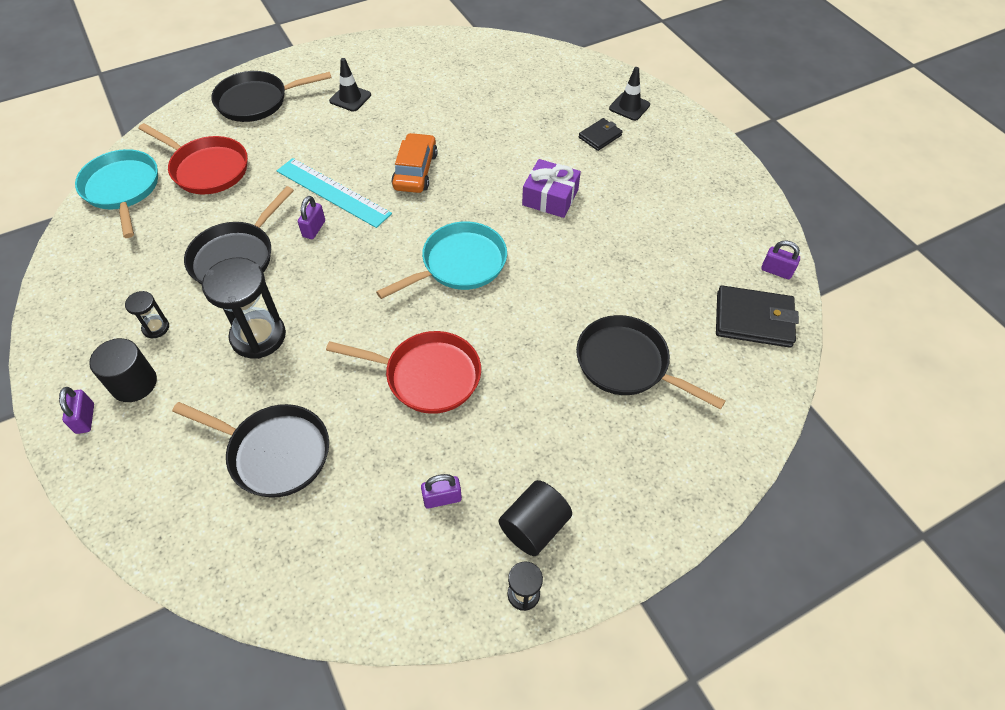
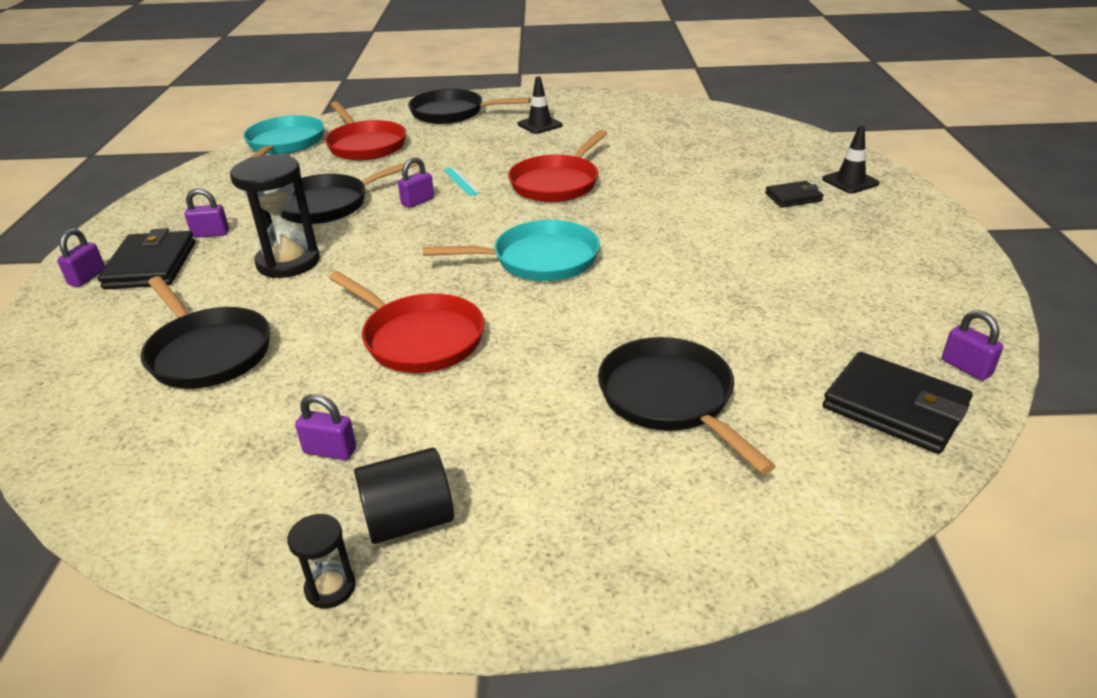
camera: 30 degrees right, 20 degrees down
black cylinder [89,338,157,402] -> black wallet [98,228,195,289]
black hourglass [125,291,169,339] -> purple padlock [184,188,229,238]
turquoise ruler [277,158,392,228] -> turquoise ruler [443,167,481,196], size x0.47
orange car [392,133,438,193] -> red pan [508,130,607,202]
purple gift [522,159,581,218] -> none

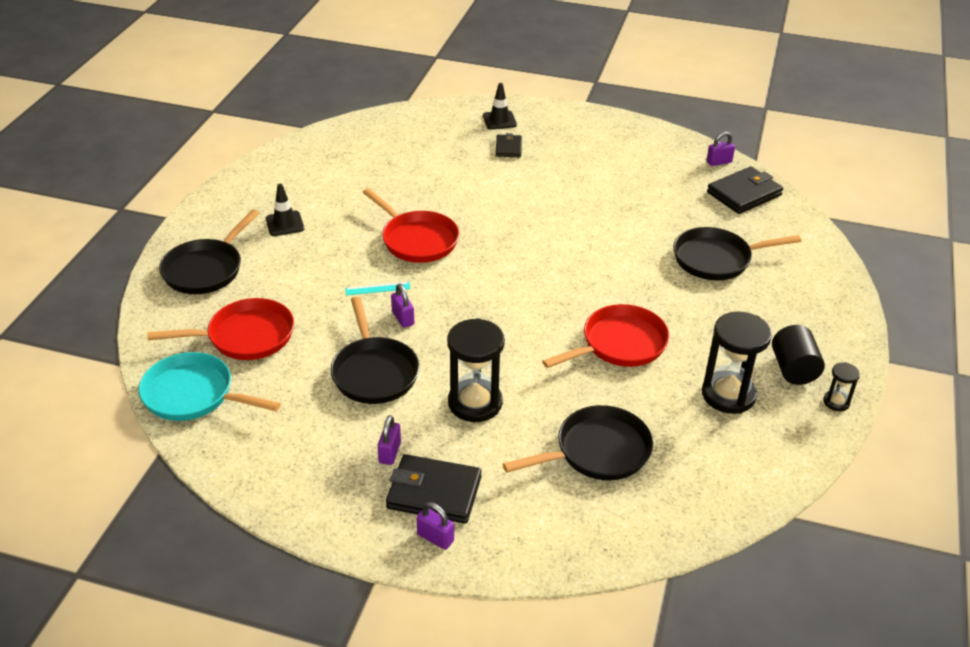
camera: 75 degrees left, 5 degrees up
purple padlock [295,394,356,460] -> black hourglass [702,311,772,414]
turquoise pan [423,220,600,281] -> none

